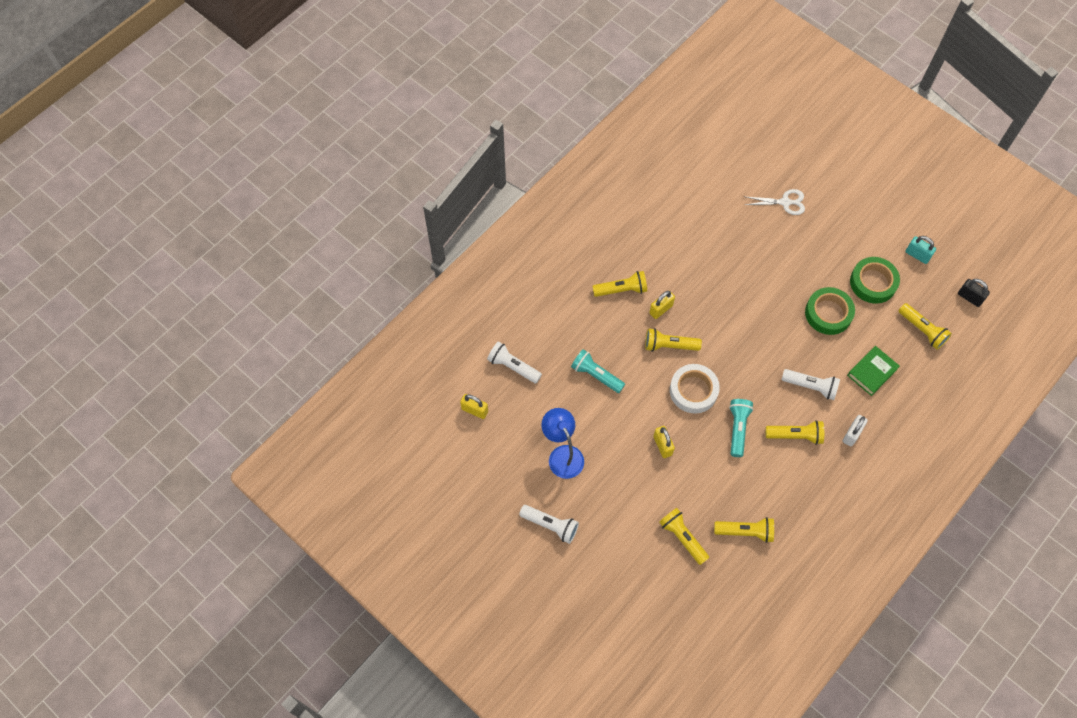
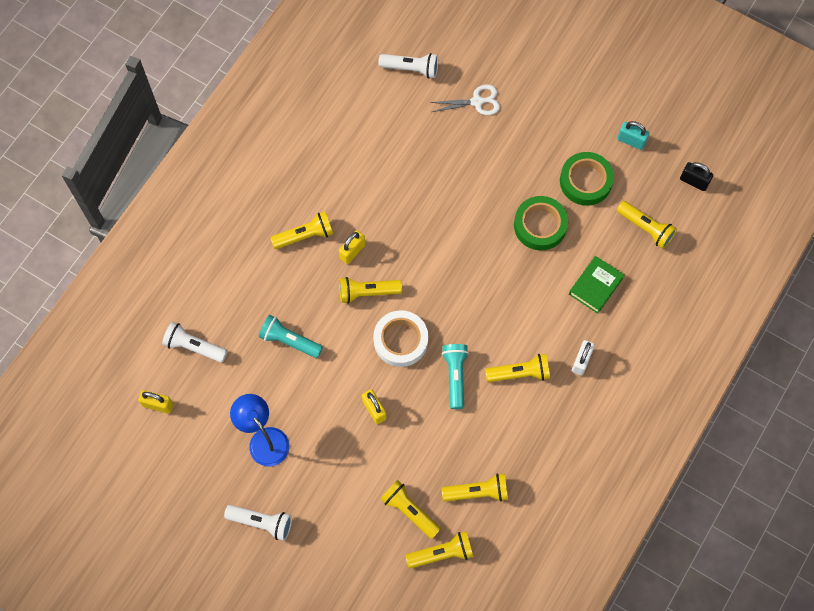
camera: 10 degrees left, 5 degrees up
white flashlight [781,369,840,400] -> white flashlight moved to [378,53,438,79]
none -> yellow flashlight [405,531,474,569]

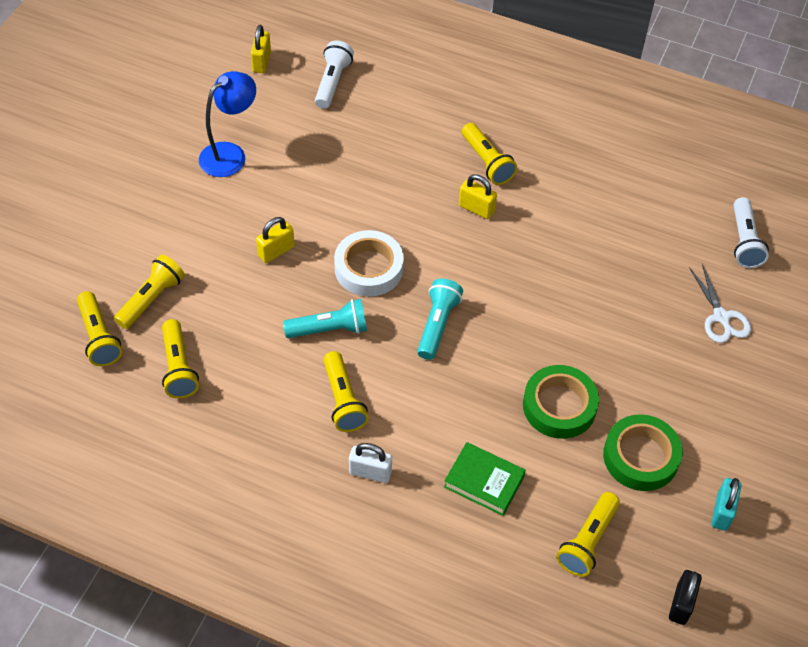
camera: 80 degrees right, 15 degrees down
white flashlight [224,505,292,541] -> none
turquoise flashlight [259,315,323,358] -> turquoise flashlight moved to [417,278,463,360]
yellow flashlight [339,277,402,304] -> none

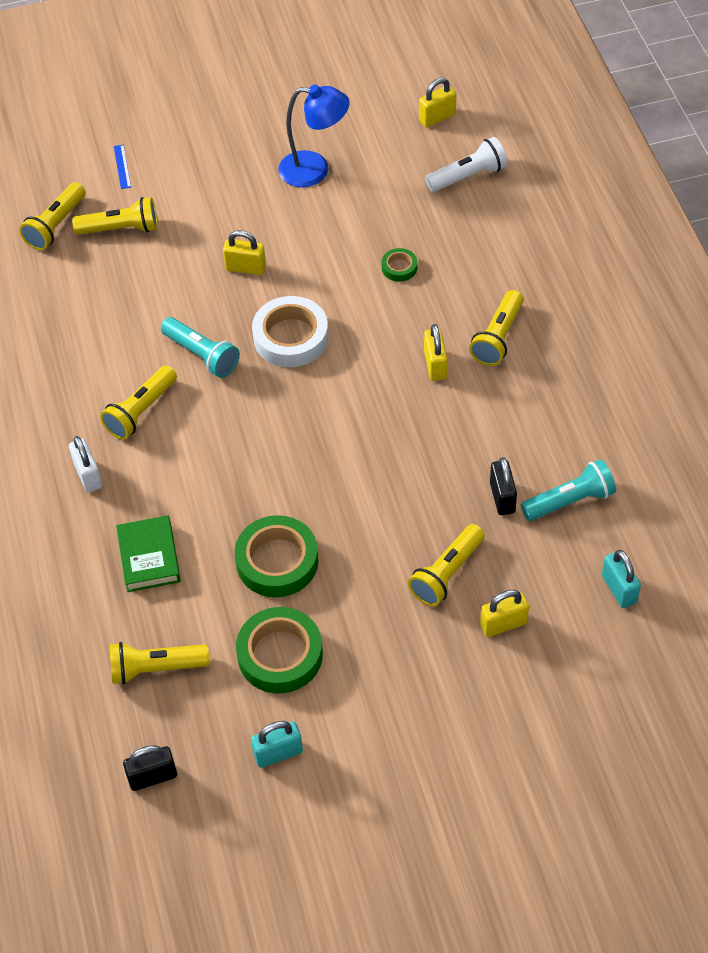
camera: 55 degrees right, 0 degrees up
yellow flashlight [162,319,199,398] -> yellow flashlight moved to [408,524,485,606]
turquoise flashlight [417,278,463,360] -> turquoise flashlight moved to [521,459,616,521]
white scissors [689,264,751,343] -> yellow padlock [480,590,529,637]
white flashlight [733,197,769,268] -> turquoise padlock [602,550,641,608]
none -> blue ruler [114,145,131,189]
none -> green tape [382,248,417,282]
none -> black padlock [490,457,517,515]

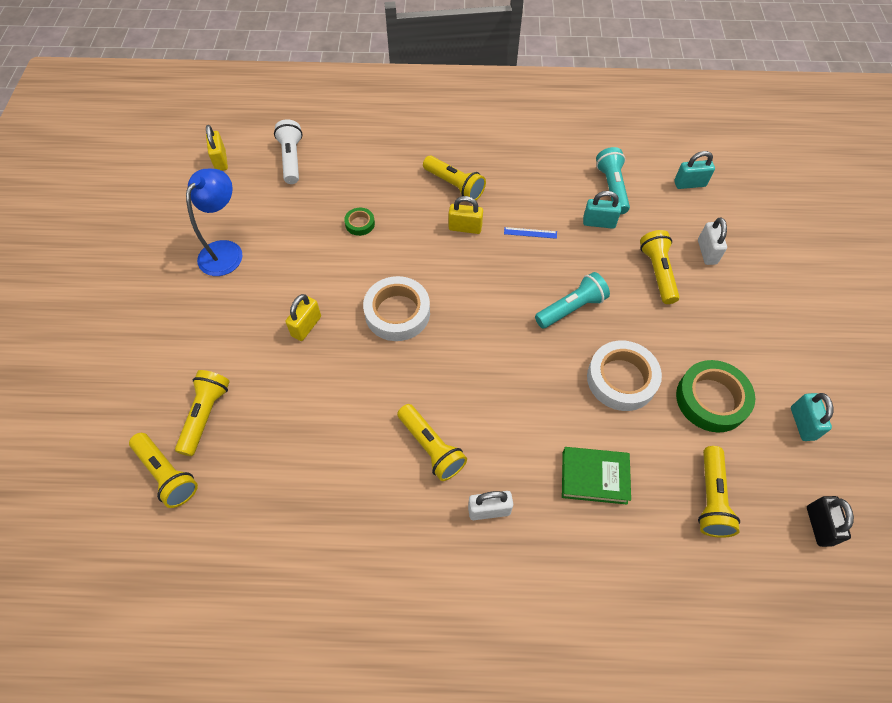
camera: 75 degrees left, 5 degrees up
blue ruler [114,145,131,189] -> blue ruler moved to [504,227,557,239]
turquoise flashlight [161,317,240,378] -> turquoise flashlight moved to [535,272,610,328]
green tape [235,515,319,597] -> white tape [587,340,662,411]
yellow flashlight [408,524,485,606] -> yellow flashlight turned 150 degrees counterclockwise [640,230,680,304]
yellow padlock [480,590,529,637] -> white padlock [698,217,727,265]
black padlock [490,457,517,515] -> turquoise padlock [583,191,621,229]

